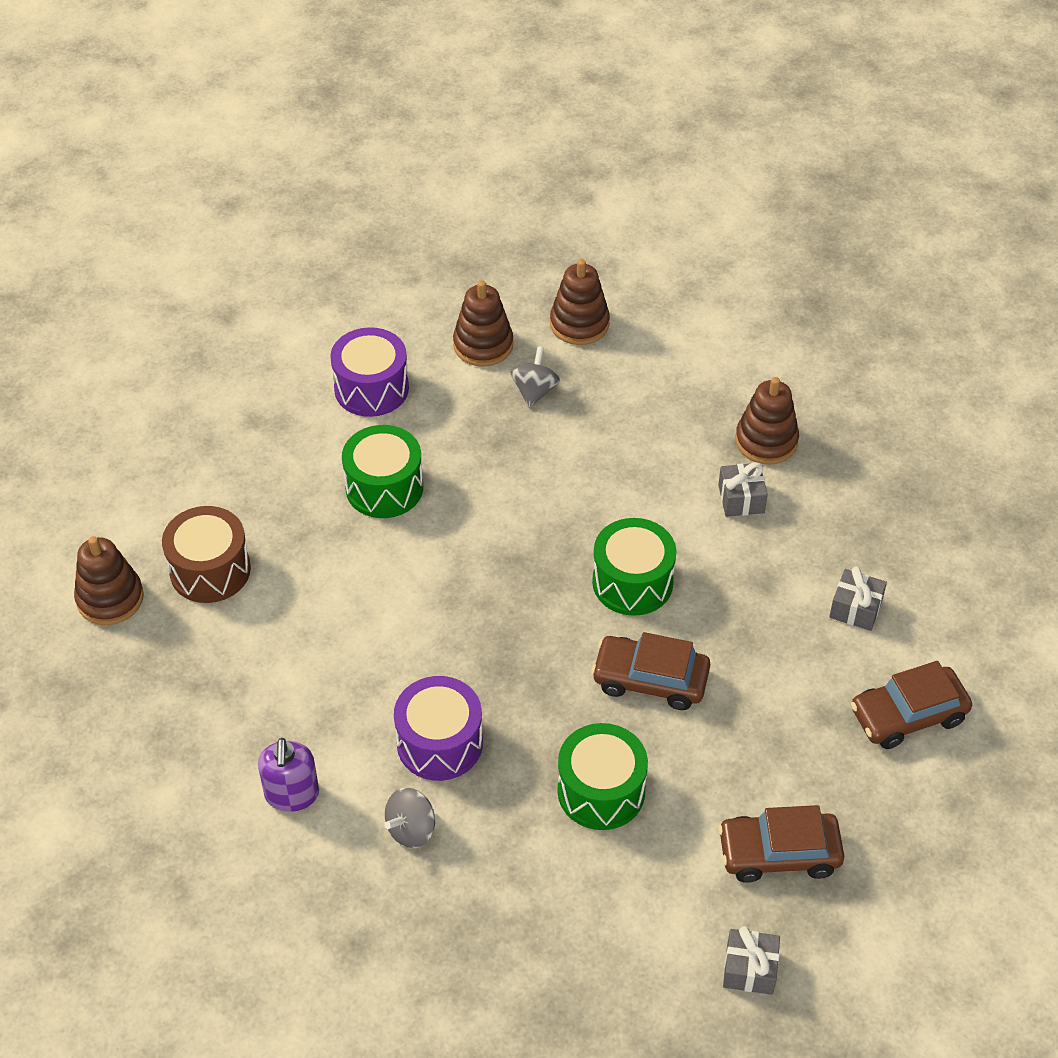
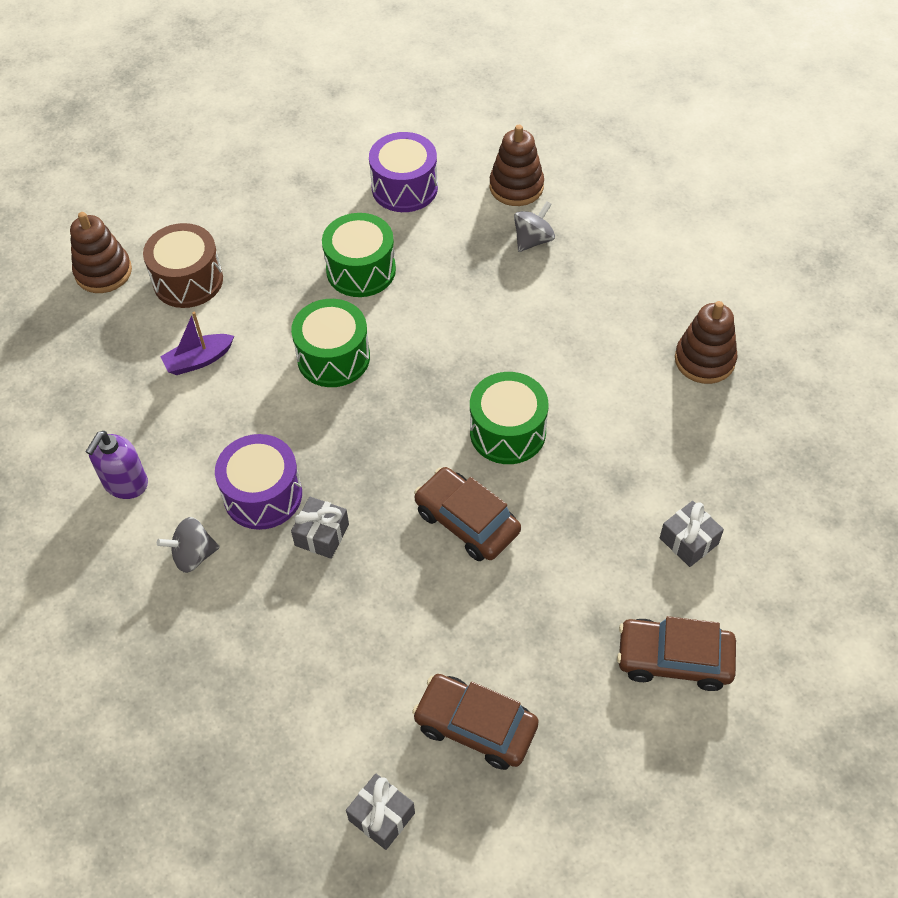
camera: 30 degrees right, 5 degrees up
brown stacking toy [550,259,610,345] -> none
green drum [557,723,648,830] -> green drum moved to [291,299,370,387]
grey gift [718,462,768,517] -> grey gift moved to [291,497,349,559]
none -> purple boat [160,312,234,375]

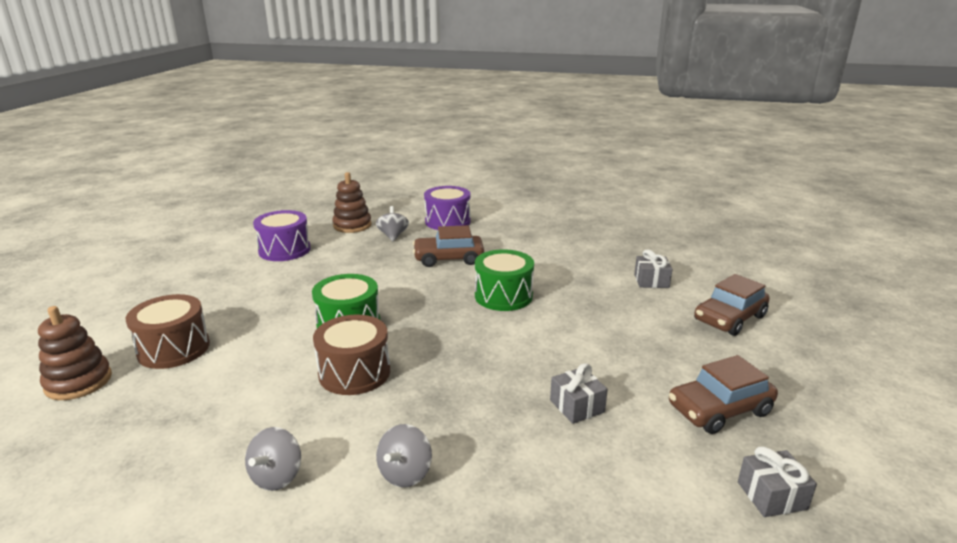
camera: 50 degrees left, 30 degrees down
purple soap dispenser [85,431,148,499] -> grey spinning top [245,427,301,491]
purple boat [160,312,234,375] -> none
purple drum [215,434,302,530] -> purple drum moved to [424,186,471,230]
grey gift [291,497,349,559] -> grey gift moved to [550,363,608,424]
green drum [322,213,396,297] -> none
brown car [414,467,521,561] -> brown car moved to [413,225,484,267]
brown stacking toy [675,301,737,384] -> none
none -> brown drum [313,315,390,395]

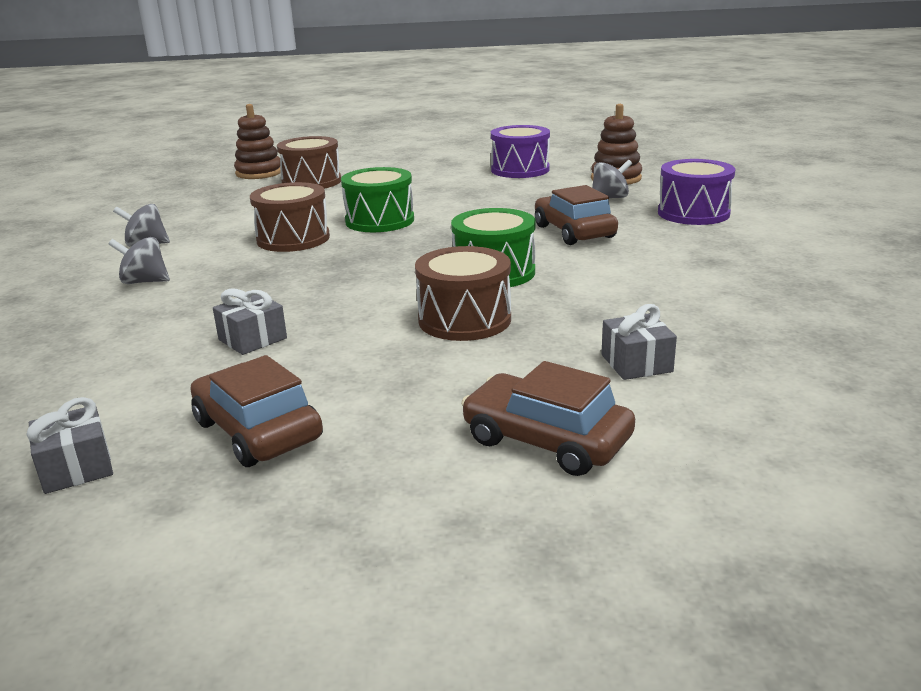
camera: 75 degrees right, 0 degrees up
none -> brown drum [415,246,511,341]

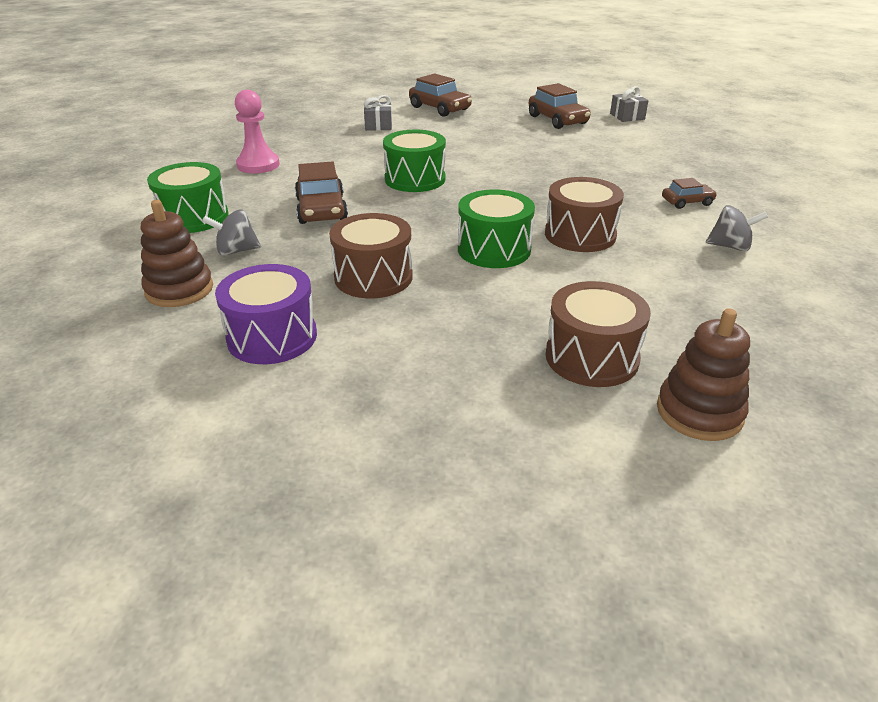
camera: 170 degrees left, 10 degrees up
grey spinning top [108,237,170,284] -> brown car [662,178,717,209]
grey gift [213,288,287,355] -> none
brown drum [415,246,511,341] -> brown drum moved to [329,213,413,298]
purple drum [658,159,736,225] -> green drum [147,162,229,233]
none -> pink pawn [235,90,280,173]

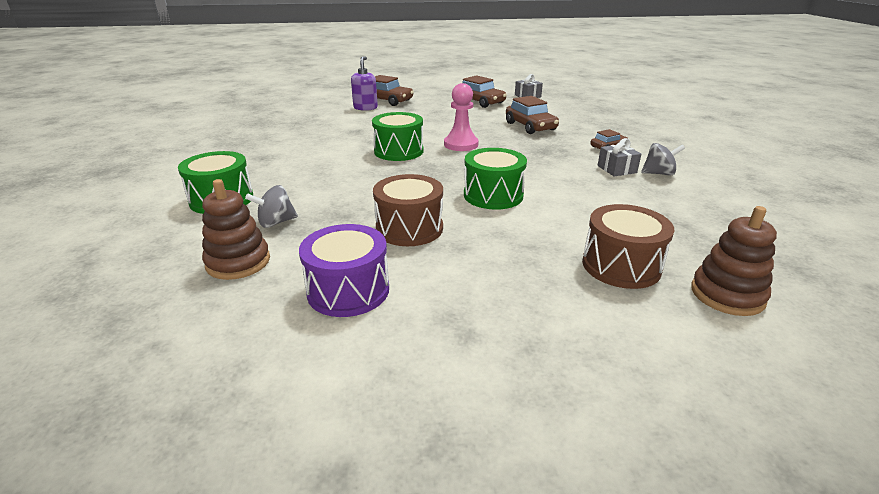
camera: 15 degrees left, 5 degrees down
pink pawn [235,90,280,173] -> pink pawn moved to [444,83,479,151]
brown car [295,161,348,224] -> brown car moved to [506,96,559,134]
grey gift [364,95,392,131] -> grey gift moved to [598,138,641,176]
brown drum [545,177,624,252] -> none
none -> purple soap dispenser [351,56,378,111]

